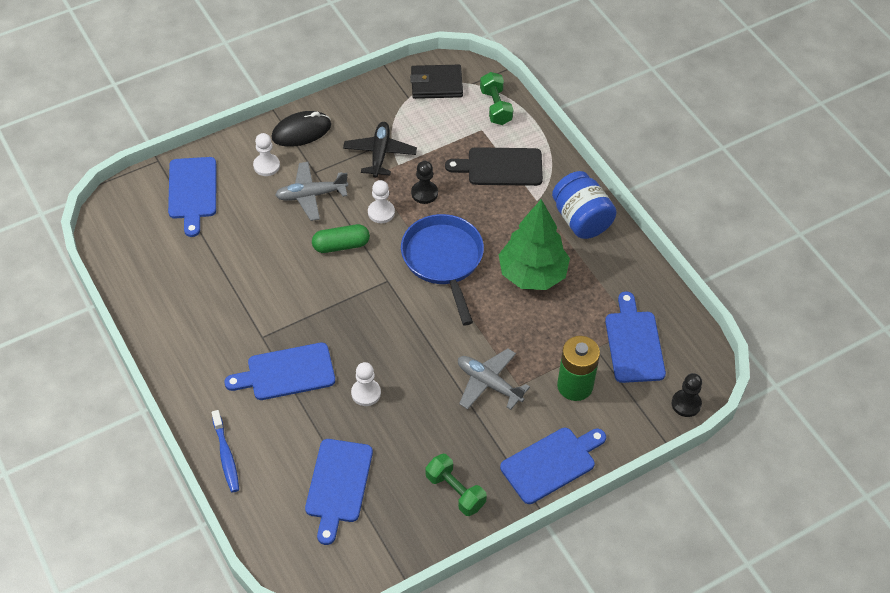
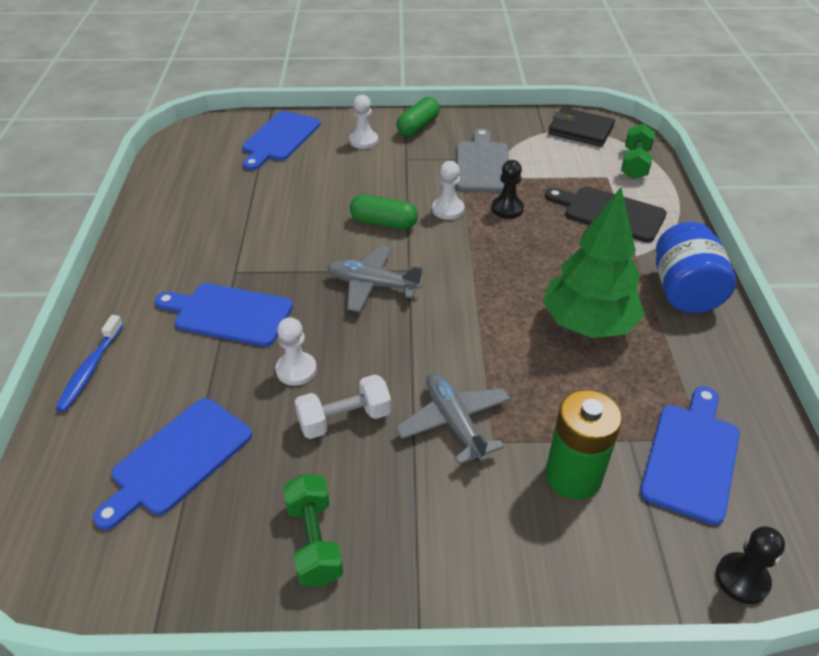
camera: 30 degrees right, 10 degrees down
black mouse [272,111,331,147] -> green capsule [396,97,440,137]
grey plane [275,162,348,221] -> grey plane moved to [327,245,423,312]
black plane [343,122,417,178] -> grey cutting board [457,128,509,192]
blue pan [401,214,484,325] -> none
blue cutting board [500,428,606,504] -> none
none -> white dumbbell [295,374,391,439]

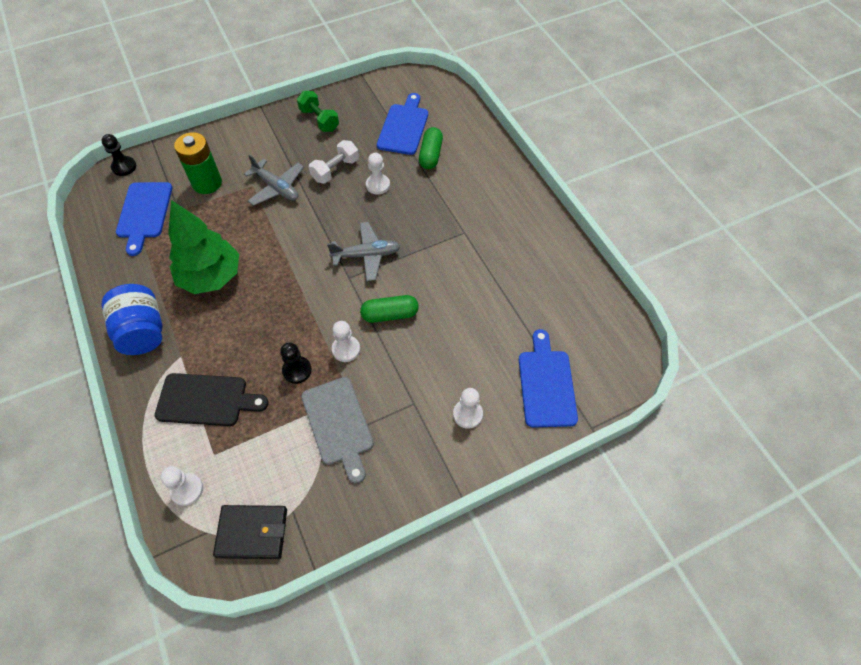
camera: 155 degrees right, 15 degrees up
blue toothbrush [55,315,123,412] -> none
blue cutting board [155,283,293,347] -> none
green capsule [396,97,440,137] -> green capsule moved to [419,127,443,169]
green dumbbell [621,124,655,179] -> white pawn [161,466,203,506]

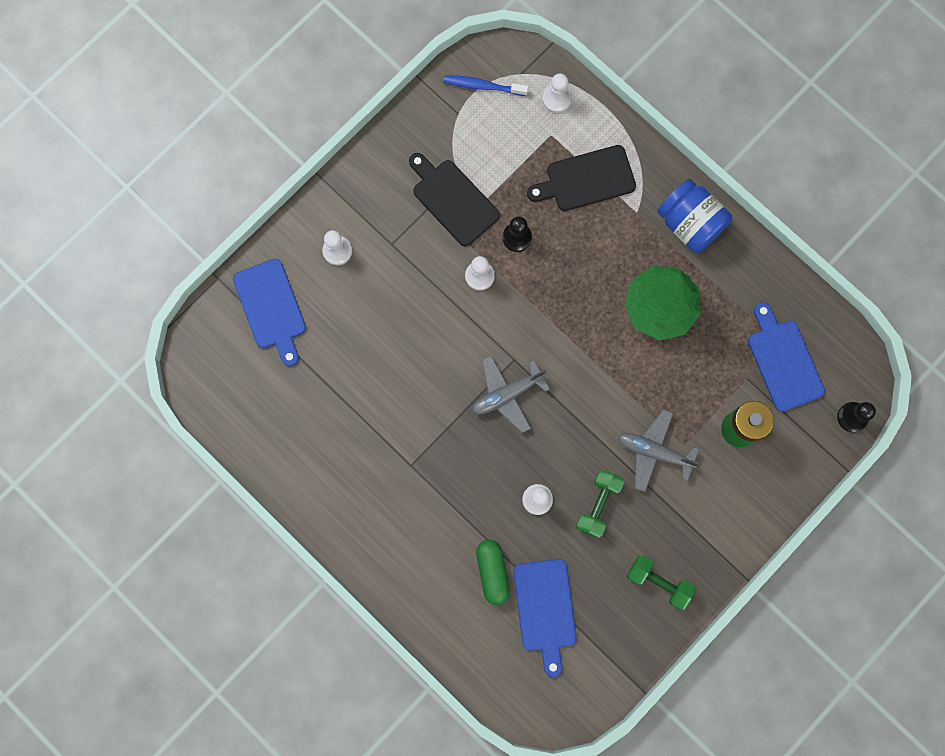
camera: 160 degrees right, 20 degrees up
black wallet [213,505,287,559] -> blue toothbrush [444,75,528,96]
grey cutting board [301,377,374,484] -> black cutting board [409,153,500,246]
white dumbbell [309,140,359,184] -> green dumbbell [576,470,624,538]
green capsule [360,295,419,323] -> none

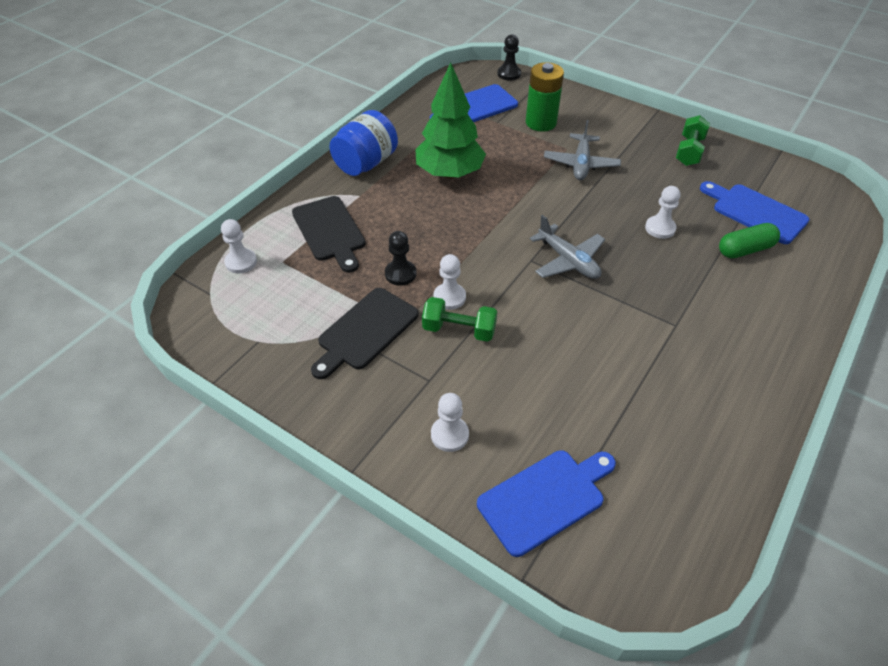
camera: 100 degrees left, 30 degrees down
blue toothbrush [444,75,528,96] -> none
blue cutting board [513,559,577,677] -> blue cutting board turned 120 degrees counterclockwise [700,181,810,244]
green dumbbell [576,470,624,538] -> green dumbbell moved to [422,297,497,342]

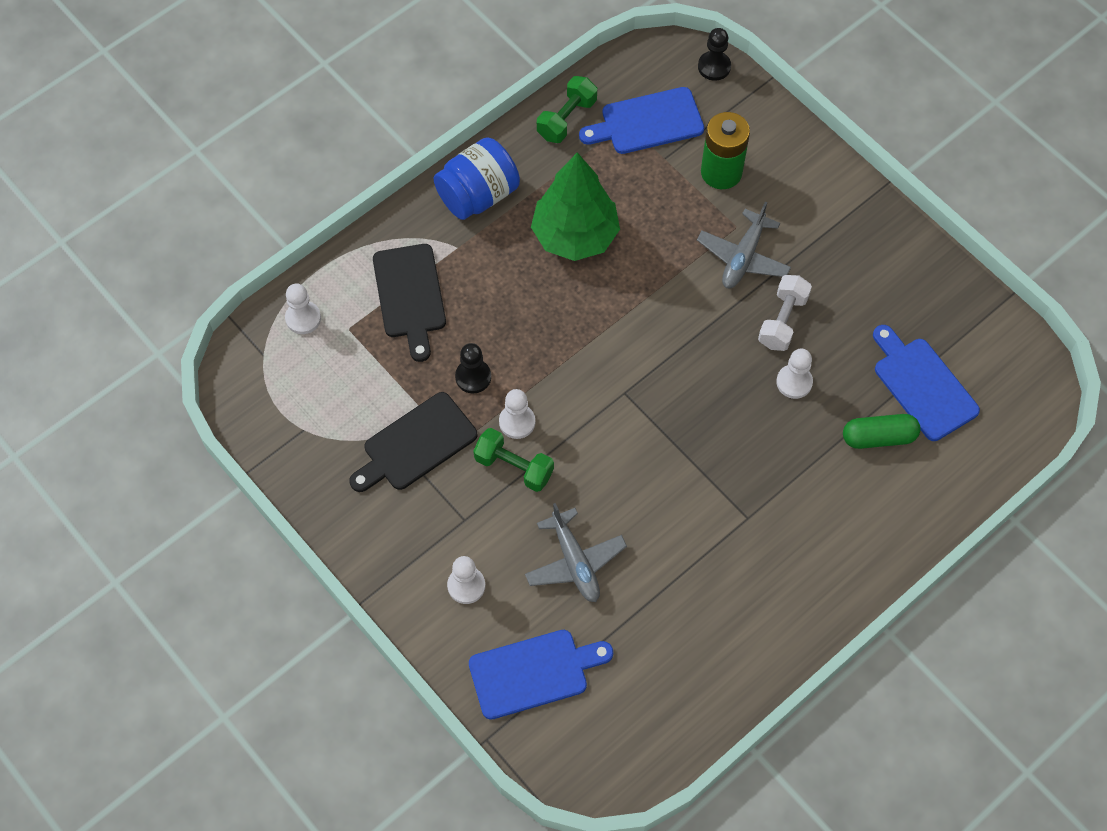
camera: 15 degrees right, 15 degrees up
grey plane [530,215,605,279] -> grey plane moved to [525,503,627,602]
green dumbbell [676,115,710,166] -> green dumbbell moved to [537,76,597,143]
none -> white dumbbell [758,275,812,351]

